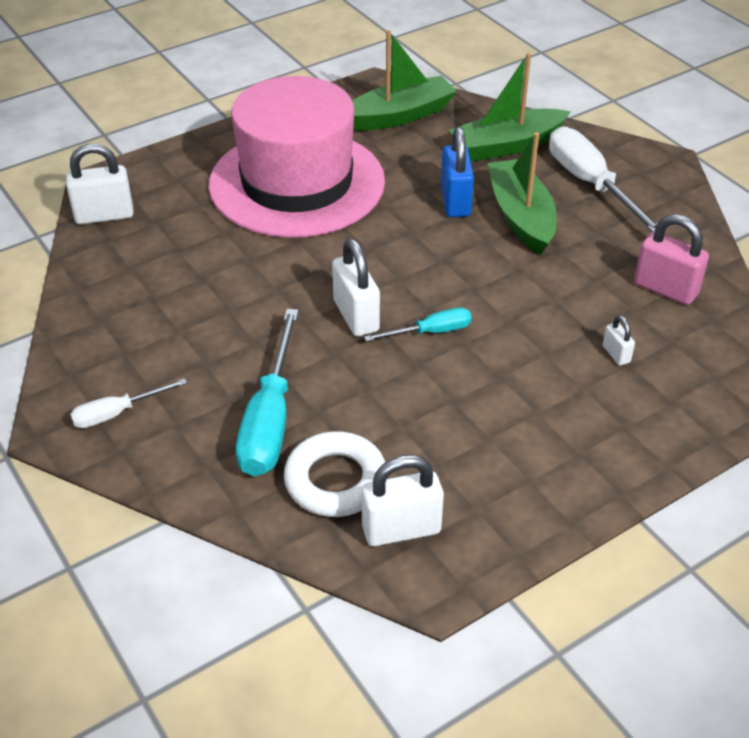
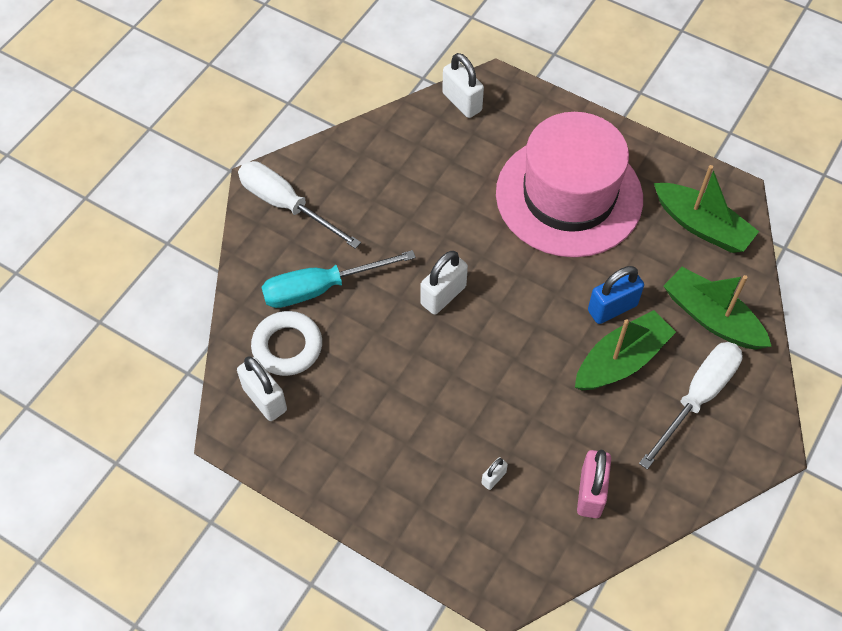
camera: 65 degrees right, 15 degrees up
white screwdriver [70,378,187,428] -> white screwdriver [238,161,361,249], size x1.87
turquoise screwdriver [364,308,472,342] -> none

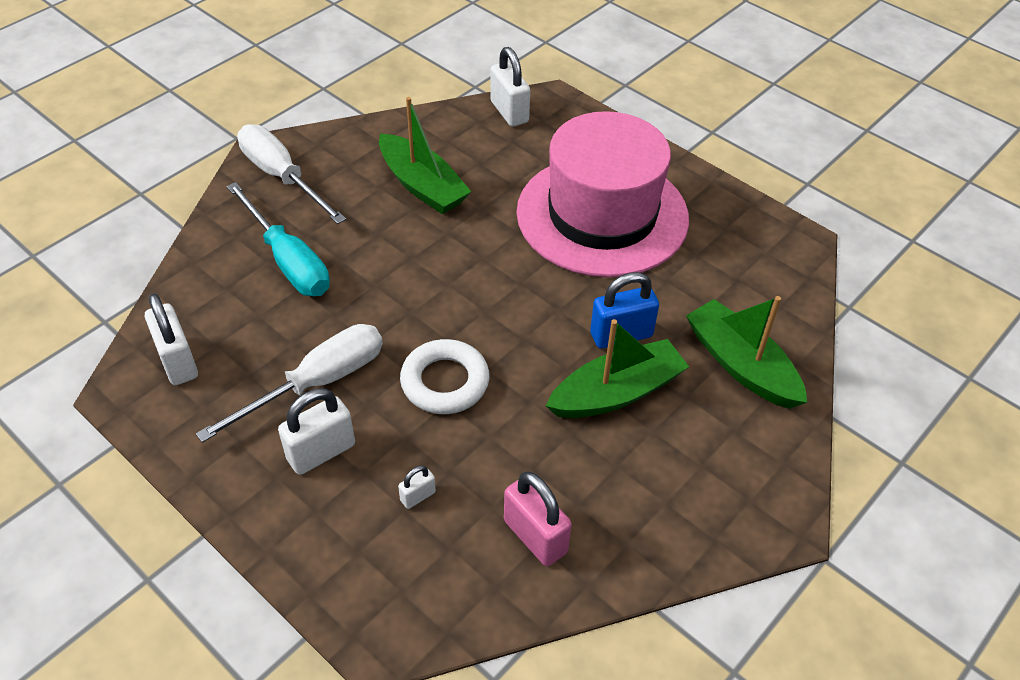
camera: 10 degrees right, 10 degrees down
white ring [251,311,322,376] -> white ring moved to [400,339,489,414]
turquoise screwdriver [261,250,416,308] -> turquoise screwdriver turned 120 degrees counterclockwise [227,182,330,296]
white padlock [421,251,468,315] -> white padlock moved to [278,388,355,475]
pink padlock [577,449,611,518] -> pink padlock turned 60 degrees counterclockwise [504,472,572,566]
white screwdriver [639,342,743,469] -> white screwdriver moved to [196,324,383,443]
green boat [654,165,759,253] -> green boat moved to [379,97,472,214]

